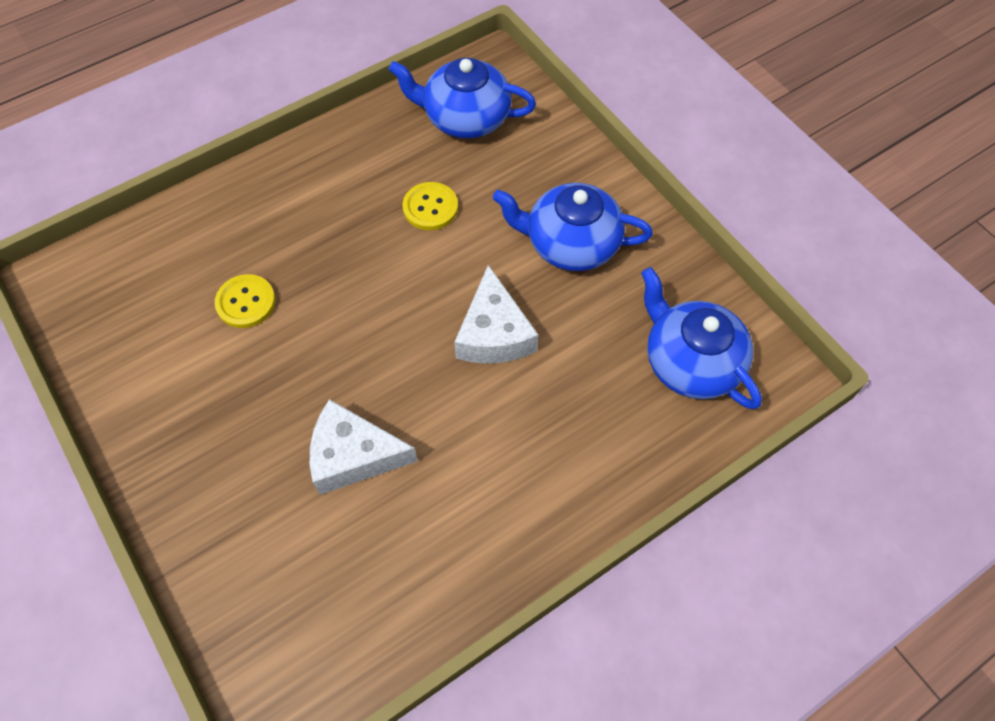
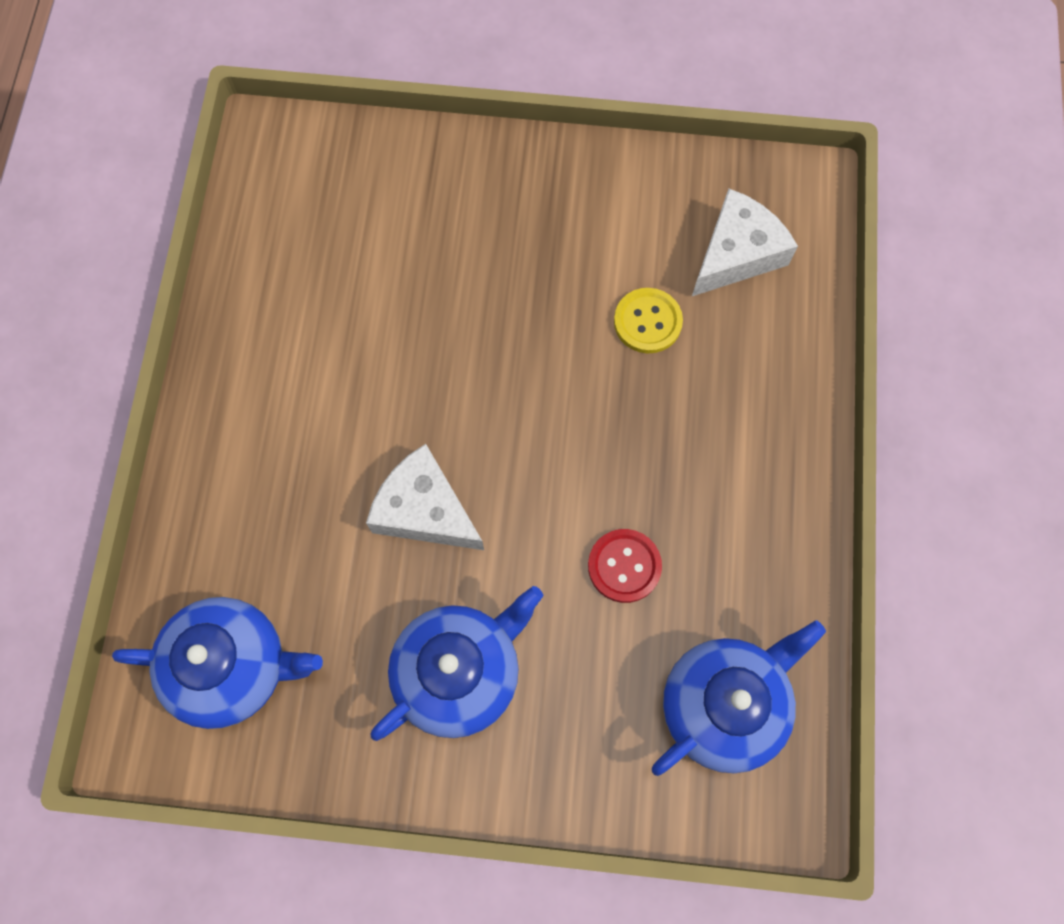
camera: 130 degrees right, 10 degrees up
white cheese [310,399,418,495] -> white cheese moved to [692,189,798,296]
yellow button [403,182,458,230] -> red button [588,529,662,603]

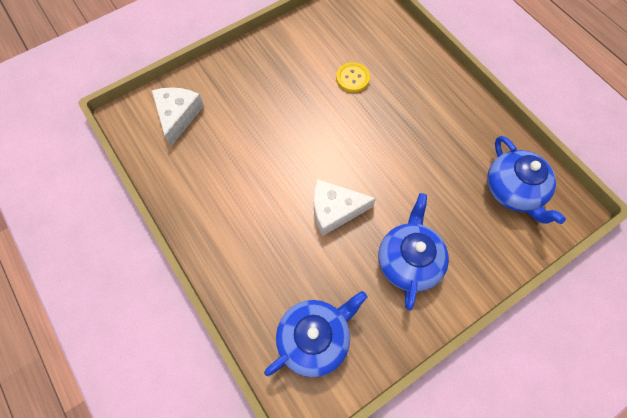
camera: 40 degrees left, 5 degrees down
red button [588,529,662,603] -> none
blue teapot [652,620,826,776] -> blue teapot turned 150 degrees clockwise [487,136,566,224]
white cheese [692,189,798,296] -> white cheese moved to [152,87,204,146]

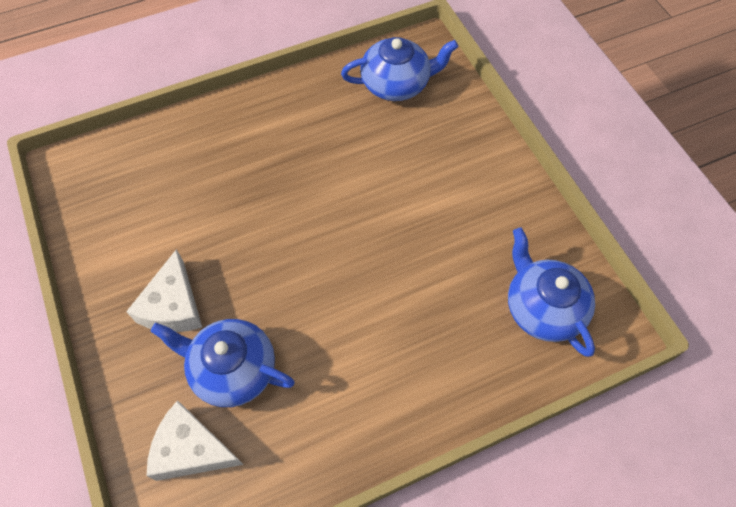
camera: 80 degrees left, 5 degrees down
white cheese [314,179,376,236] -> white cheese moved to [126,249,202,332]
yellow button [336,62,370,92] -> none
blue teapot [379,193,449,311] -> blue teapot moved to [151,319,295,407]

